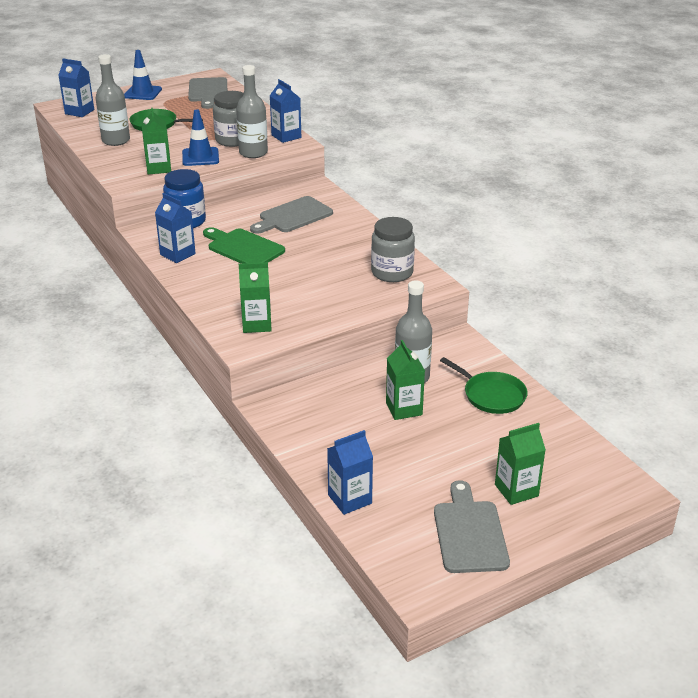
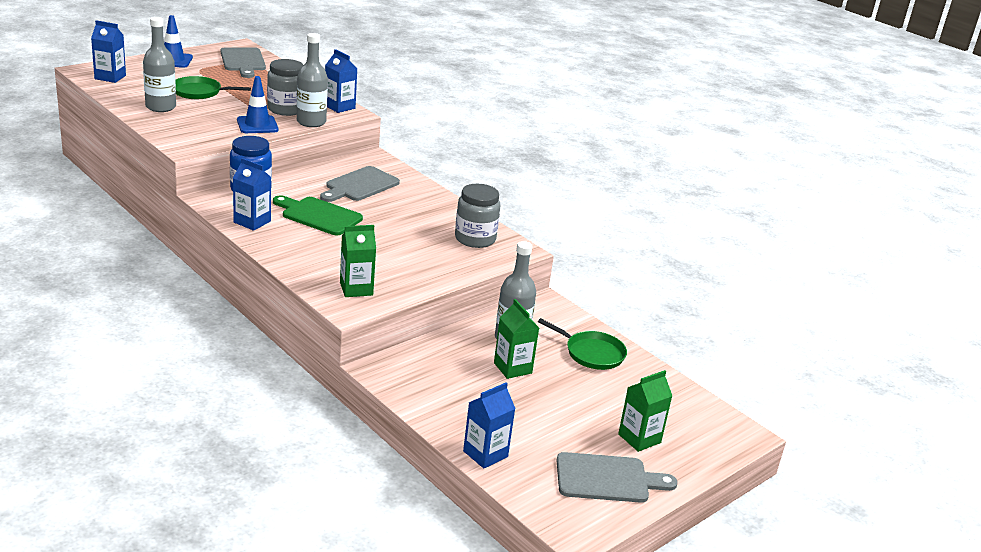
camera: 15 degrees left, 5 degrees down
green carton [141,108,171,174] -> none
grey cutting board [434,480,510,573] -> grey cutting board turned 105 degrees clockwise [556,452,678,503]

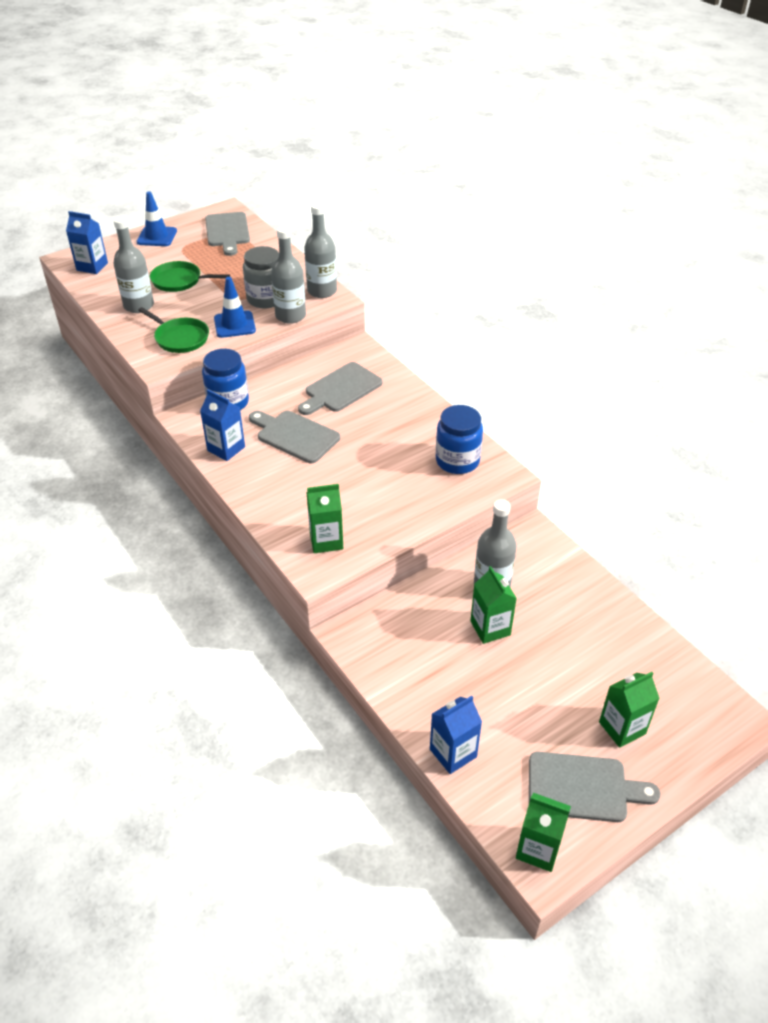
camera: 10 degrees right, 15 degrees up
green cutting board [273,195,363,235] -> grey cutting board [249,411,340,463]
blue carton [325,49,358,113] -> grey bottle [304,203,337,298]
grey jar [455,184,501,248] -> blue jar [436,405,483,474]
green pan [538,318,627,370] -> green pan moved to [138,307,209,353]
none -> green carton [516,793,571,872]

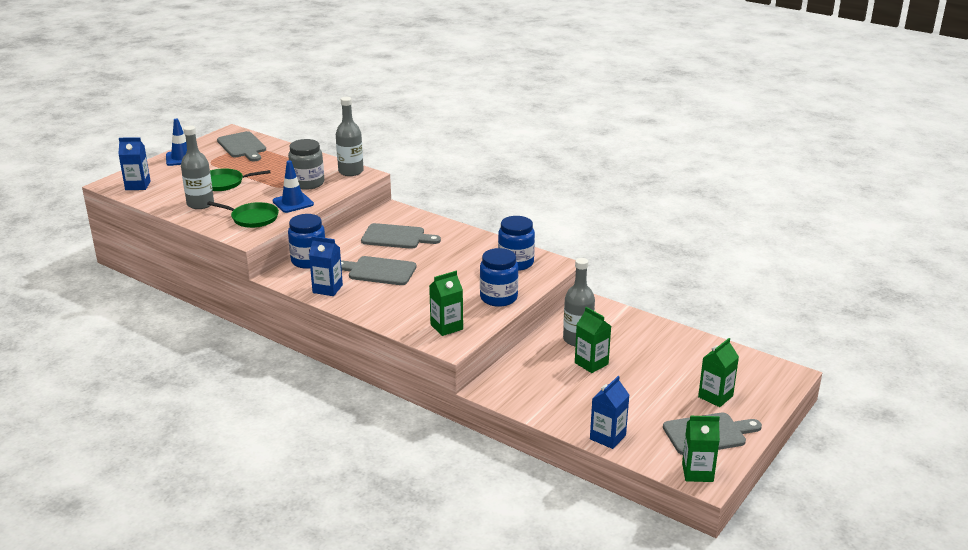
camera: 20 degrees left, 15 degrees down
grey bottle [271,226,306,324] -> none
grey cutting board [298,362,382,415] -> grey cutting board turned 105 degrees counterclockwise [361,223,441,249]
none -> blue jar [480,248,518,307]

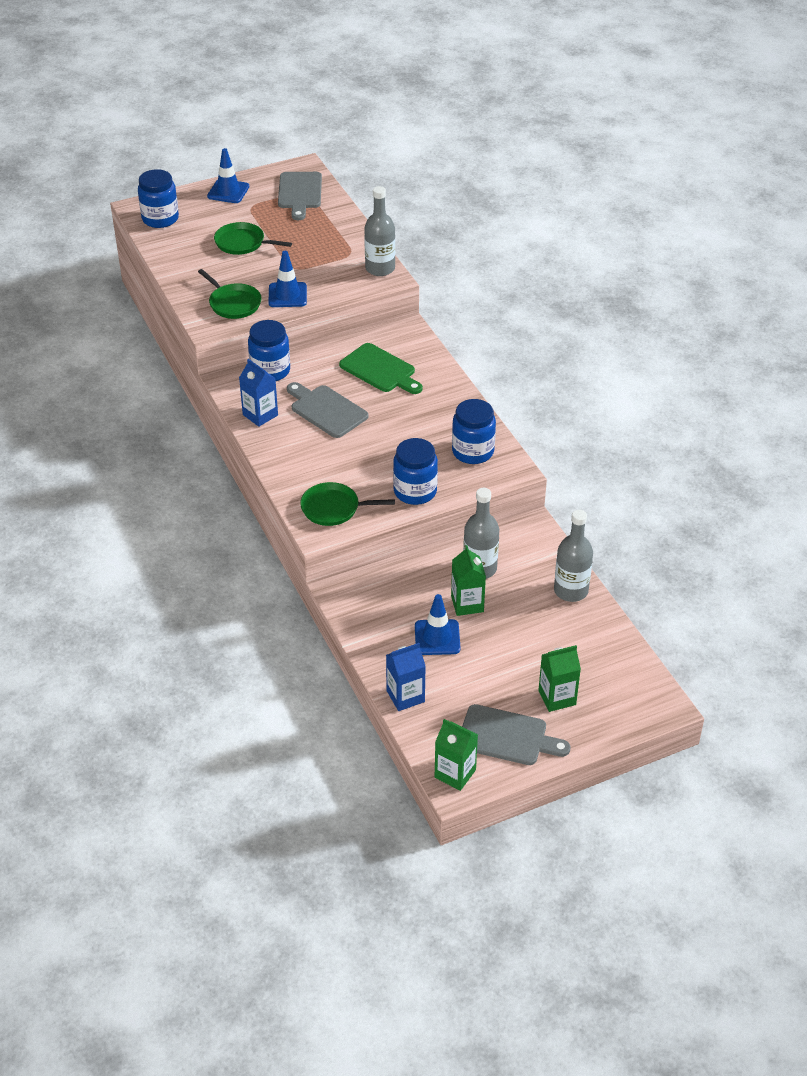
camera: 30 degrees right, 15 degrees up
blue carton [118,137,150,190] -> blue jar [138,169,179,228]
grey bottle [181,126,214,209] -> grey bottle moved to [554,510,593,602]
grey jar [288,139,324,190] -> none
grey cutting board [361,223,441,249] -> green cutting board [339,343,423,394]
green carton [429,271,463,336] -> green pan [300,482,395,526]
none -> blue traffic cone [415,594,461,655]

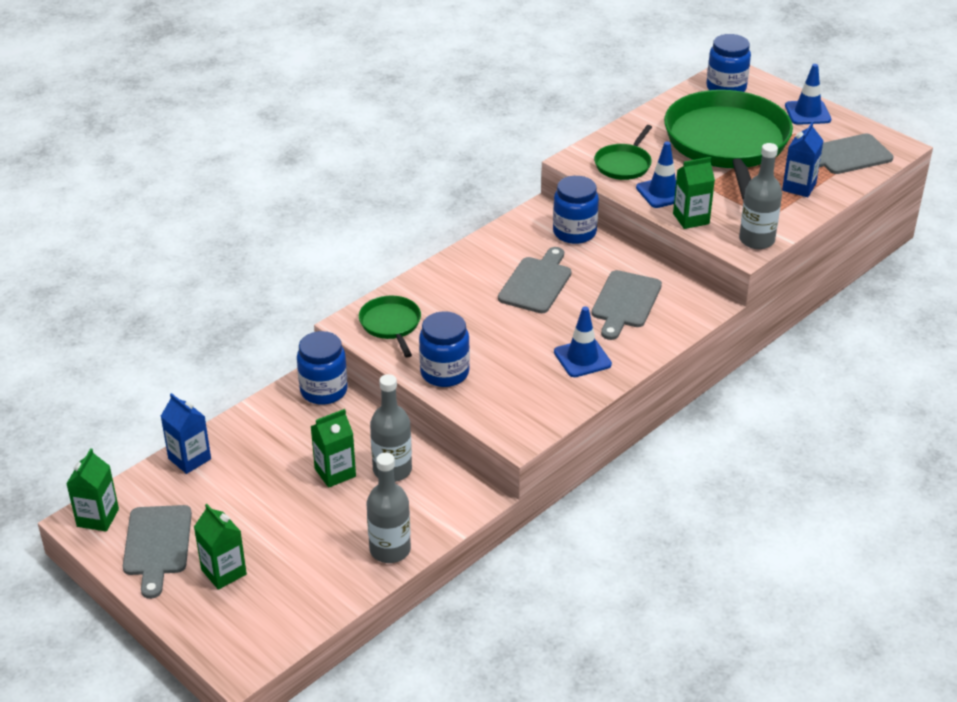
camera: 70 degrees right, 5 degrees down
green pan [214,222,292,255] -> green pan [664,90,793,201], size x2.27
blue carton [239,359,278,427] -> blue carton moved to [782,122,824,197]
green cutting board [339,343,423,394] -> grey cutting board [592,270,662,340]
blue traffic cone [415,594,461,655] -> blue traffic cone moved to [554,306,612,377]
blue jar [452,399,496,464] -> blue jar moved to [297,331,348,405]
none -> green carton [673,157,715,229]

